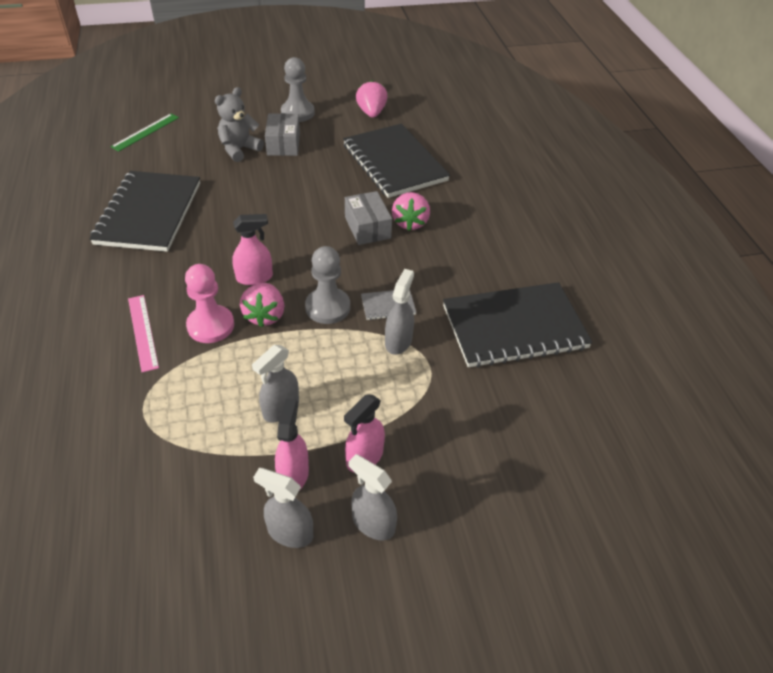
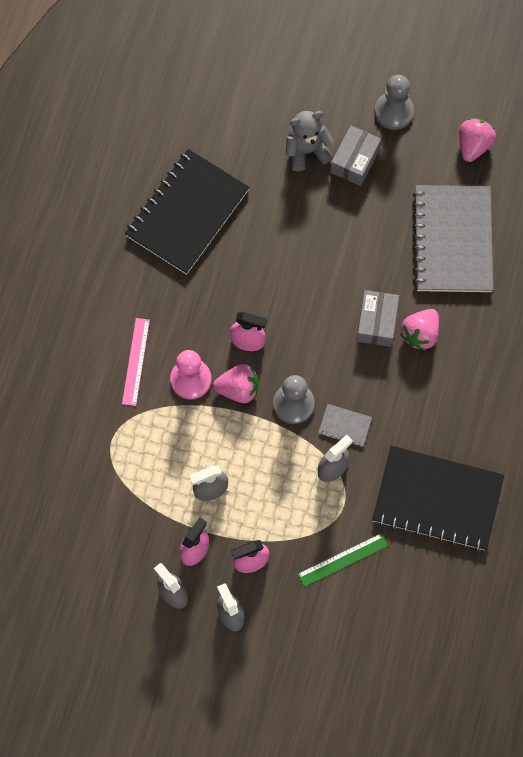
camera: 30 degrees right, 25 degrees up
green ruler [110,114,179,151] -> green ruler moved to [297,533,388,587]
pink strawberry [240,283,285,327] -> pink strawberry turned 120 degrees counterclockwise [213,364,259,403]
black notebook [343,124,450,198] -> grey notebook [412,185,493,292]

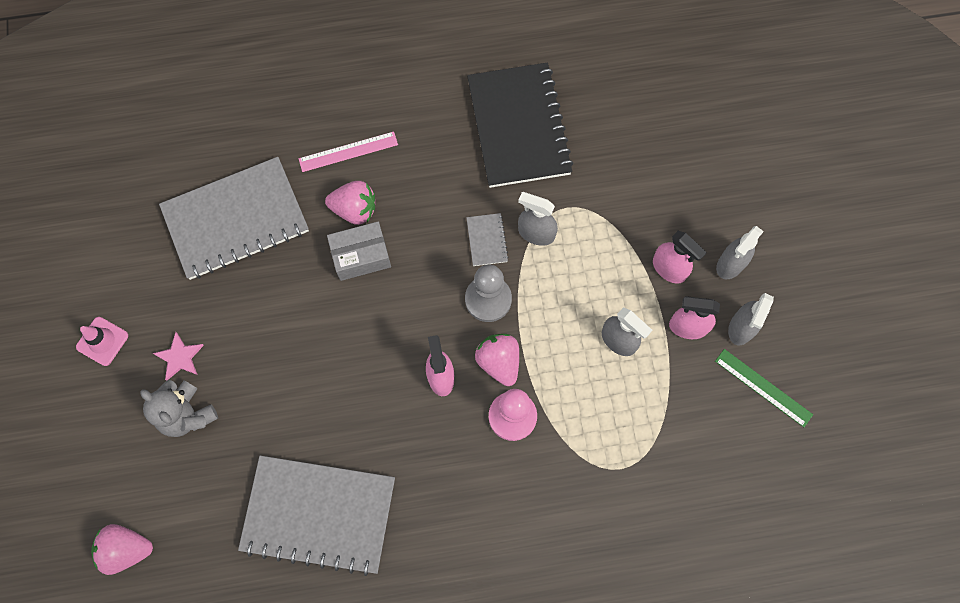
camera: 115 degrees left, 0 degrees up
pink ruler [122,318,150,406] -> pink ruler moved to [299,132,398,172]
black notebook [125,149,249,275] -> grey notebook [238,455,395,576]
green ruler [297,533,388,587] -> green ruler moved to [715,349,813,427]
grey box [330,125,381,186] -> pink star [153,332,204,381]
grey pawn [374,75,414,130] -> pink traffic cone [76,317,128,366]
pink strawberry [459,118,496,162] -> pink strawberry moved to [91,524,153,575]

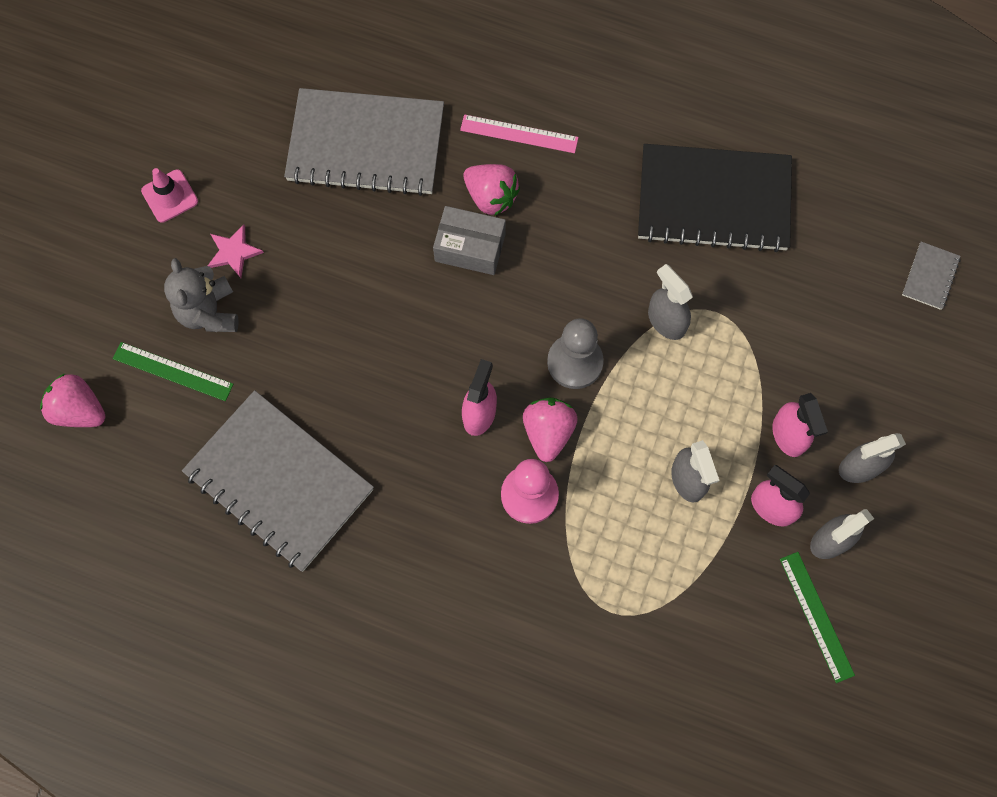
camera: 30 degrees right, 0 degrees up
grey notebook [466,213,509,266] -> grey notebook moved to [902,242,961,310]
black notebook [467,62,573,188] -> black notebook turned 75 degrees clockwise [638,144,792,252]
none -> green ruler [112,342,234,401]

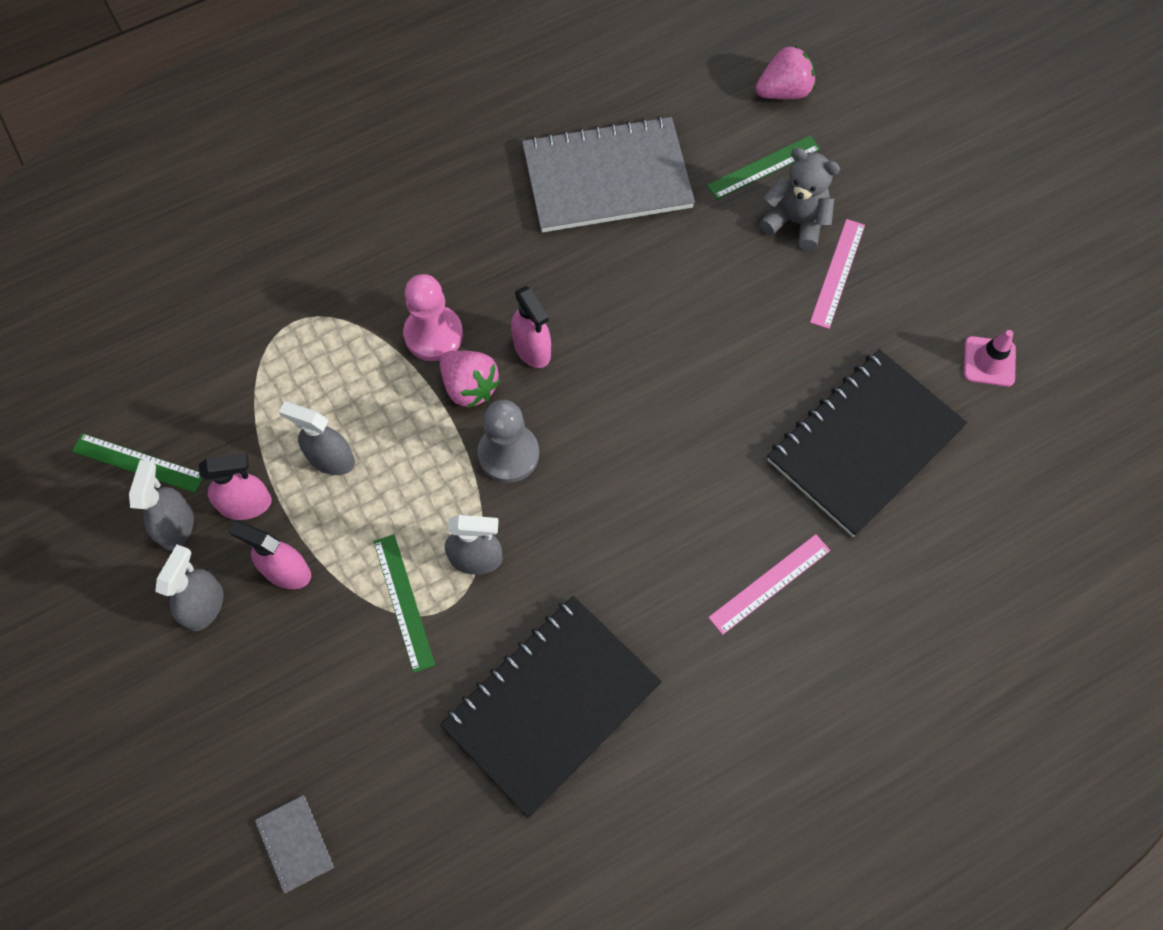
camera: 130 degrees right, 5 degrees down
pink traffic cone [141,168,198,223] -> pink traffic cone moved to [963,330,1016,387]
pink star [208,225,264,278] -> pink ruler [810,219,865,329]
grey notebook [284,88,444,196] -> black notebook [767,349,967,537]
grey box [433,206,506,275] -> none
pink strawberry [463,164,520,216] -> none
none -> green ruler [373,535,435,673]

